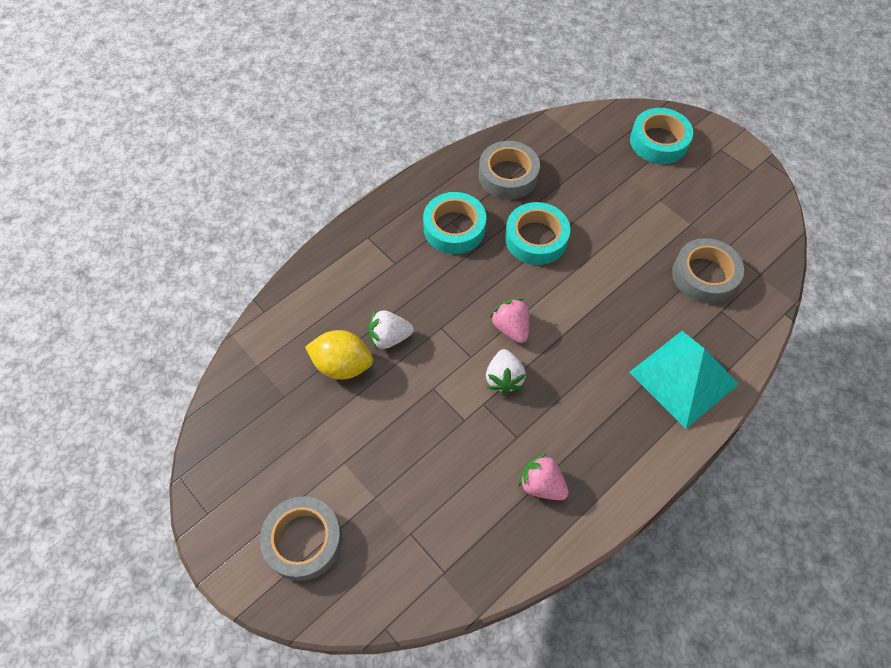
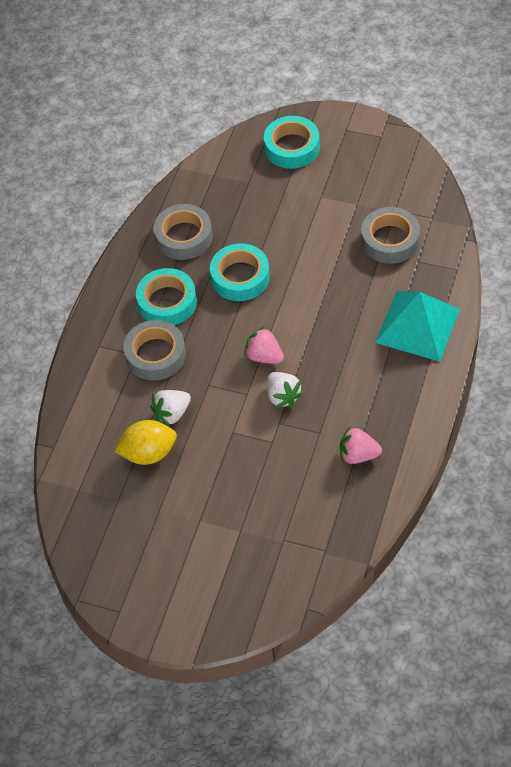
camera: 25 degrees left, 5 degrees down
grey tape [260,496,343,581] -> grey tape moved to [123,320,186,381]

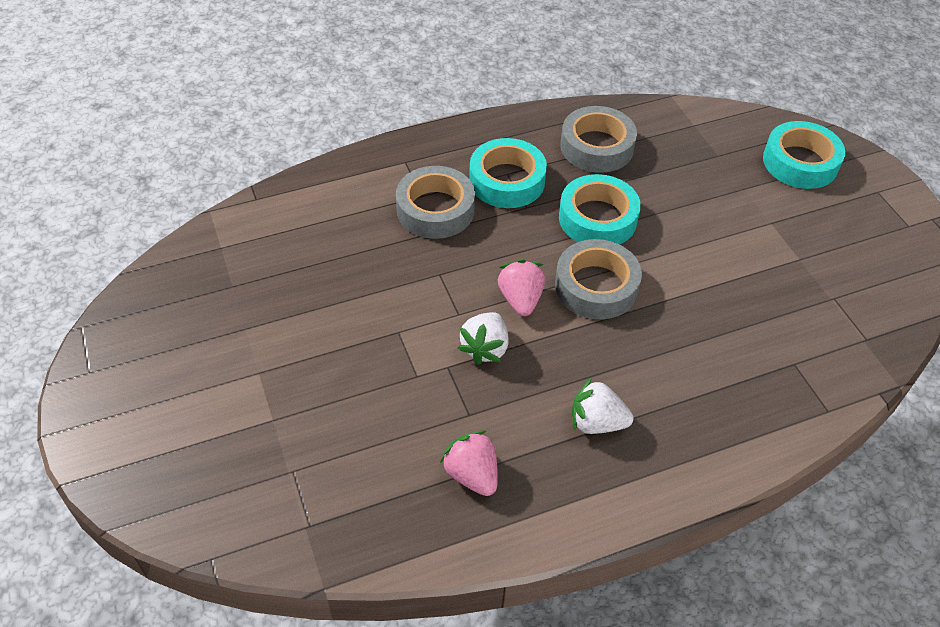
camera: 45 degrees right, 5 degrees down
yellow lemon [114,420,177,465] -> none
white strawberry [151,390,191,426] -> white strawberry moved to [572,378,634,434]
grey tape [361,207,420,264] -> grey tape moved to [555,239,642,319]
turquoise pyramid [375,291,460,362] -> none

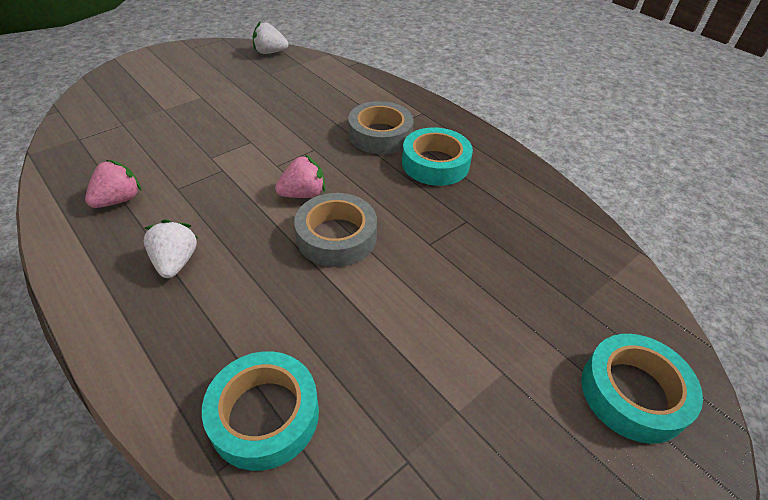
camera: 70 degrees right, 5 degrees down
white strawberry [458,312,508,365] -> white strawberry moved to [253,22,288,54]
turquoise tape [559,174,641,244] -> turquoise tape moved to [202,351,319,471]
grey tape [560,106,637,173] -> none

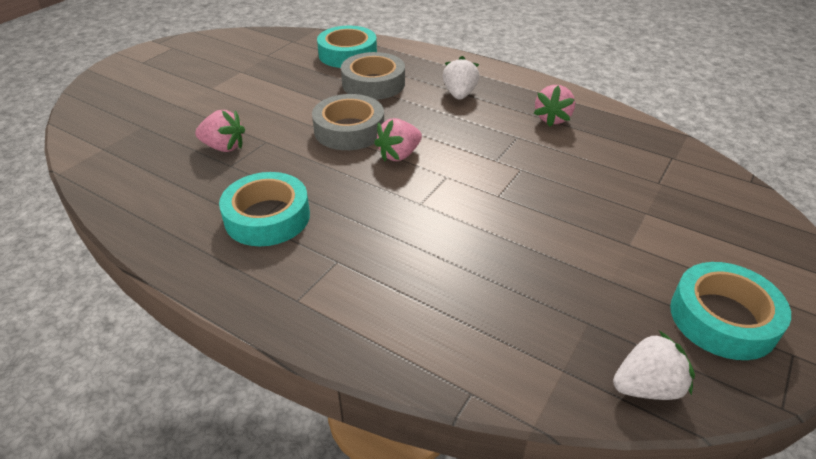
camera: 165 degrees right, 5 degrees down
white strawberry [144,219,198,278] -> white strawberry turned 150 degrees counterclockwise [443,56,479,100]
grey tape [348,101,414,154] -> grey tape moved to [341,52,405,100]
turquoise tape [581,334,703,444] -> turquoise tape moved to [670,262,791,360]
none -> pink strawberry [195,110,245,152]

